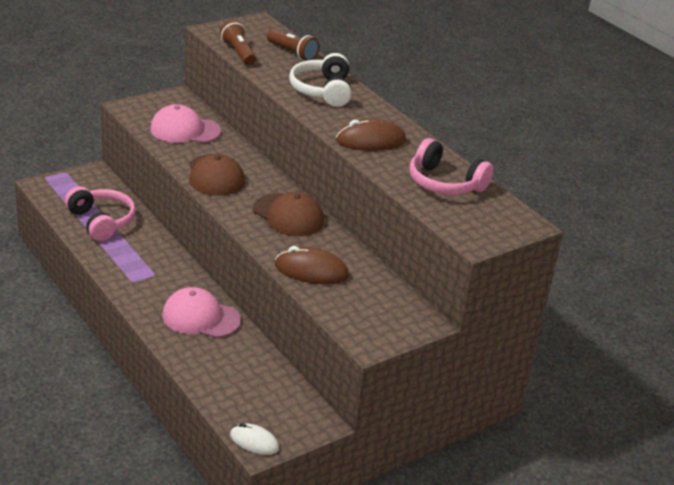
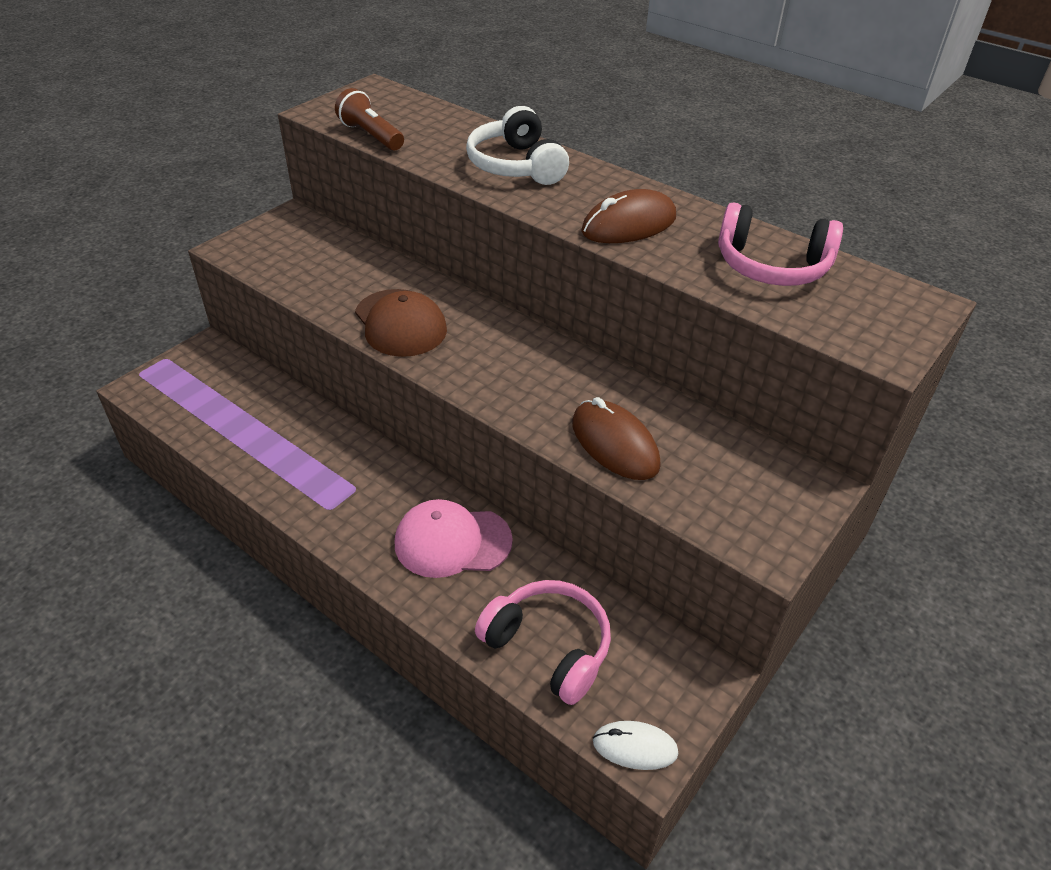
camera: 15 degrees left, 10 degrees up
pink headphones [65,186,136,241] -> pink headphones moved to [475,580,611,705]
pink cap [150,104,221,143] -> none
brown cap [253,192,324,236] -> none
brown flashlight [267,29,319,61] -> none
brown mouse [275,246,349,284] -> brown mouse turned 60 degrees clockwise [572,397,661,480]

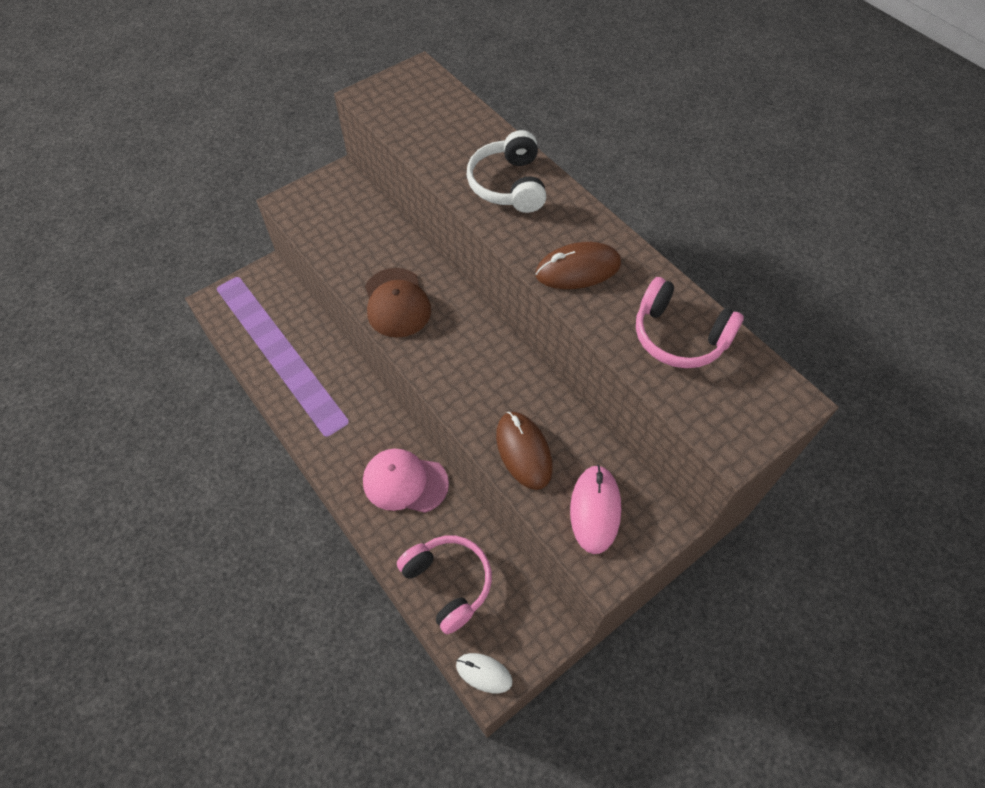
camera: 15 degrees right, 15 degrees up
brown flashlight [335,88,404,150] -> none
none -> pink mouse [570,465,621,554]

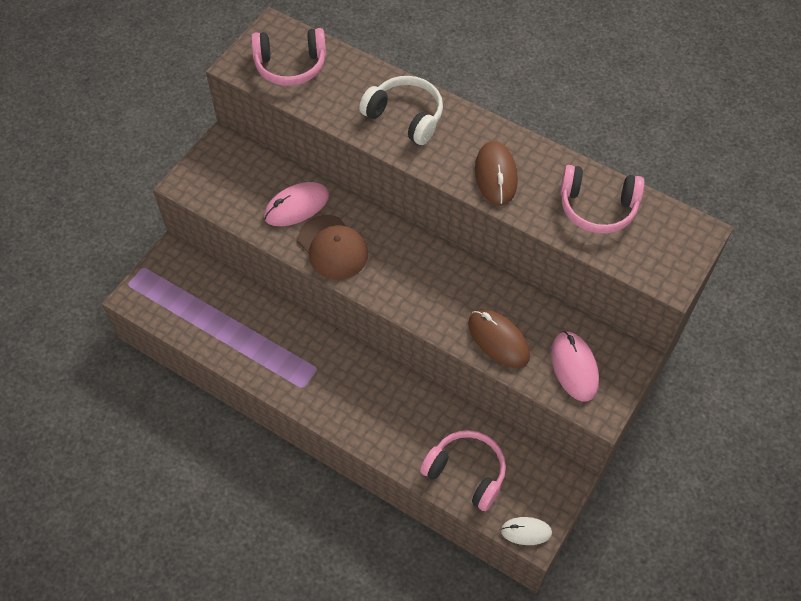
camera: 20 degrees left, 0 degrees up
pink cap [363,449,449,513] -> none
white headphones [467,130,546,213] -> white headphones turned 150 degrees clockwise [359,76,443,145]
brown mouse [535,242,621,289] -> brown mouse turned 60 degrees counterclockwise [475,141,518,206]
none -> pink headphones [251,28,326,86]
none -> pink mouse [264,182,329,226]

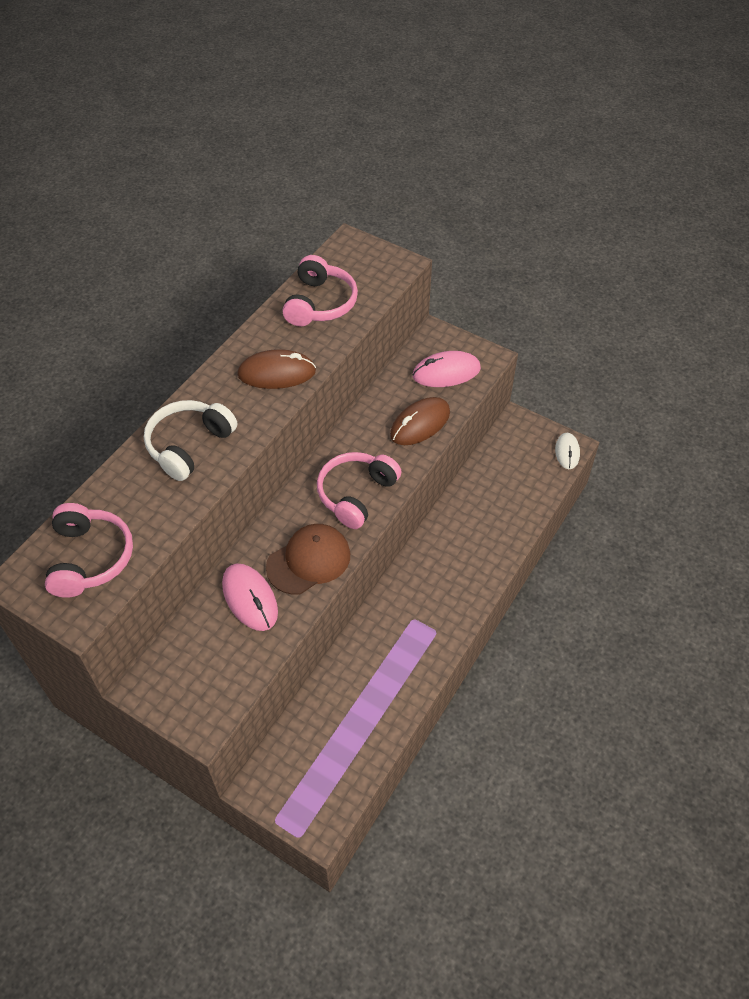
camera: 90 degrees left, 5 degrees down
pink headphones [420,430,506,511] -> pink headphones moved to [317,452,401,529]

